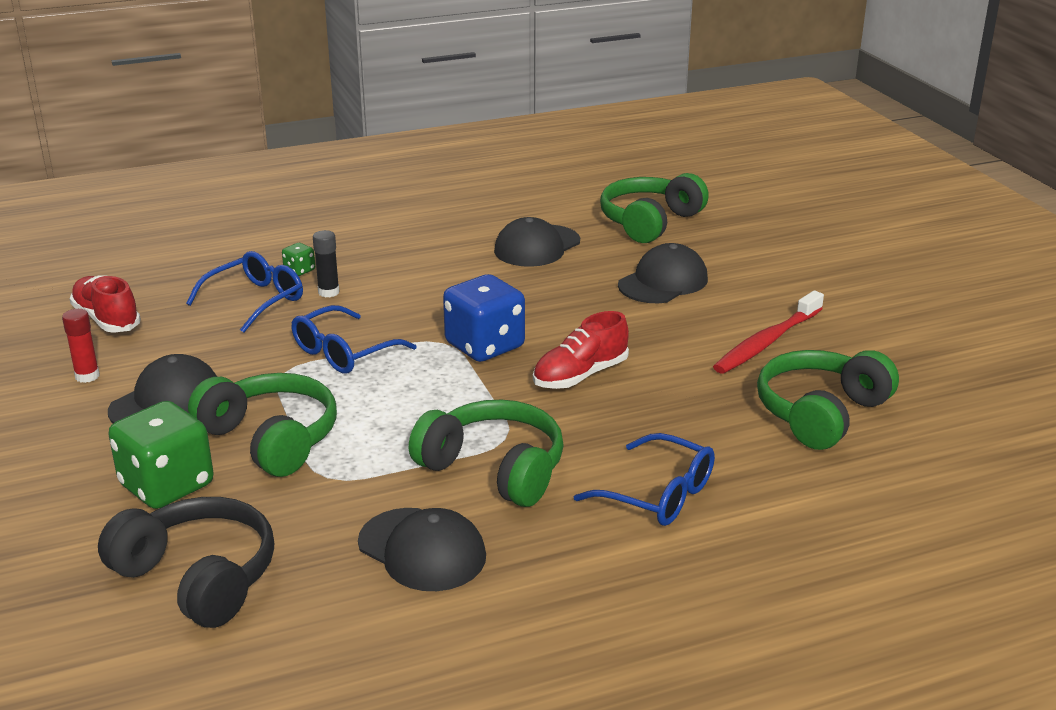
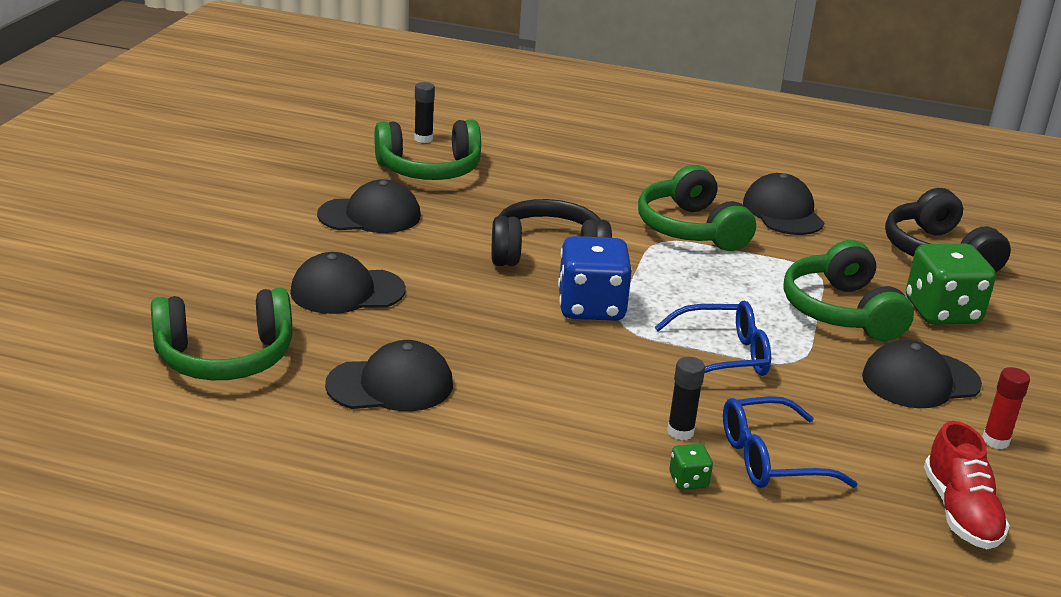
camera: 145 degrees left, 0 degrees up
red shoe [533,311,629,389] -> black headphones [491,199,612,266]
blue glasses [574,433,715,526] -> none
red toothbrush [713,291,824,374] -> black cap [317,179,421,233]
none -> black glue stick [414,82,435,143]

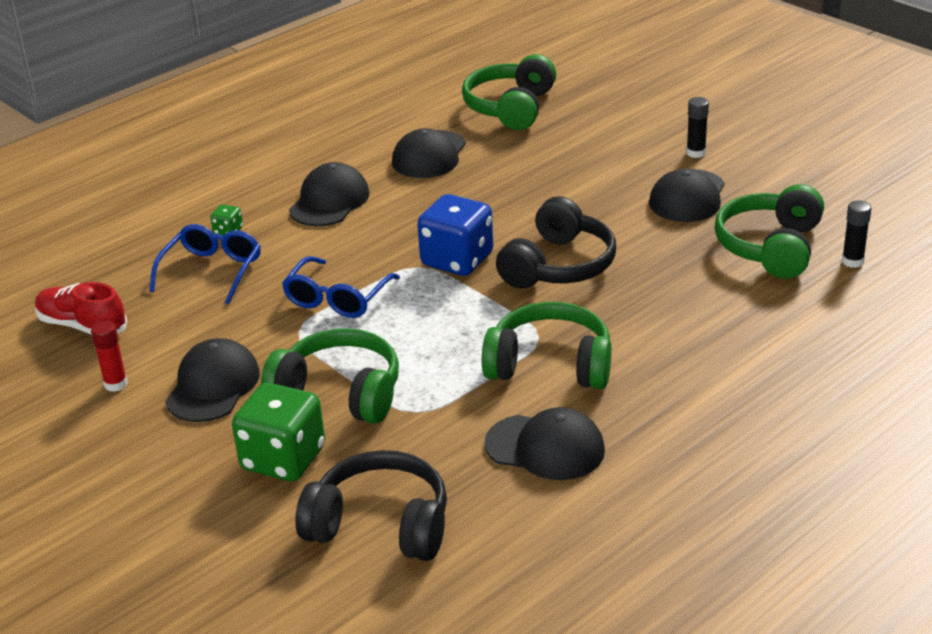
camera: 125 degrees right, 5 degrees up
black cap [290,252,406,314] -> black cap moved to [289,162,369,226]
black glue stick [667,357,705,440] -> black glue stick moved to [686,97,709,158]

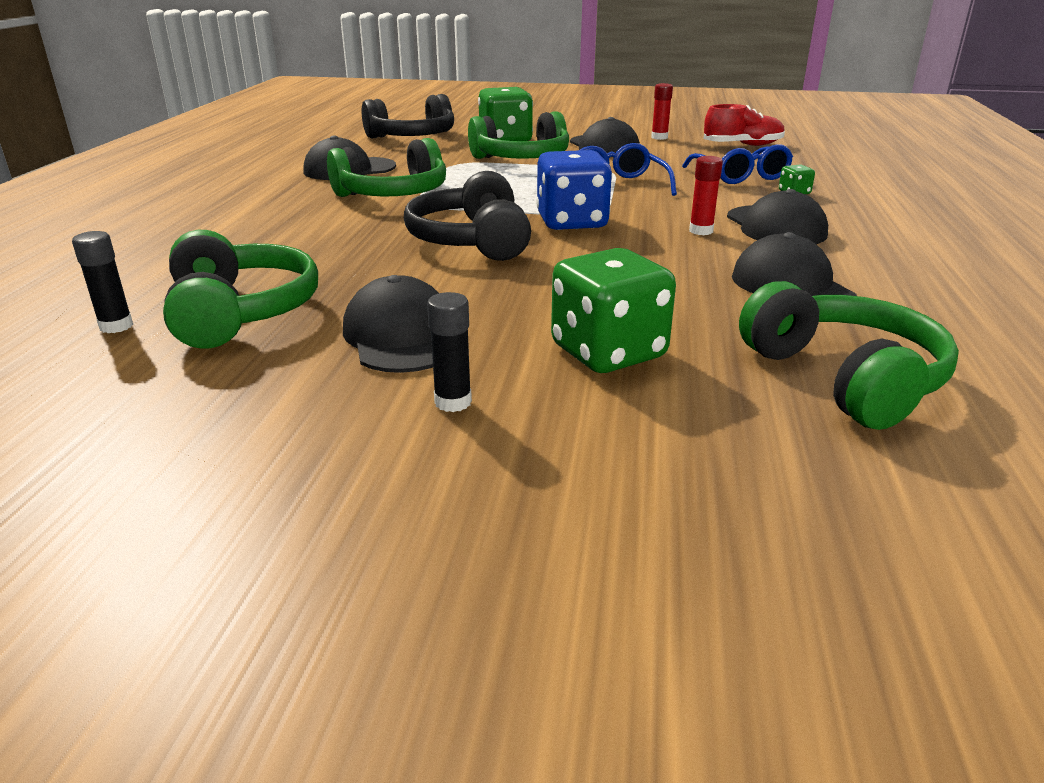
camera: 140 degrees right, 5 degrees down
none -> green dice [551,248,676,373]
none -> red glue stick [689,156,723,235]

